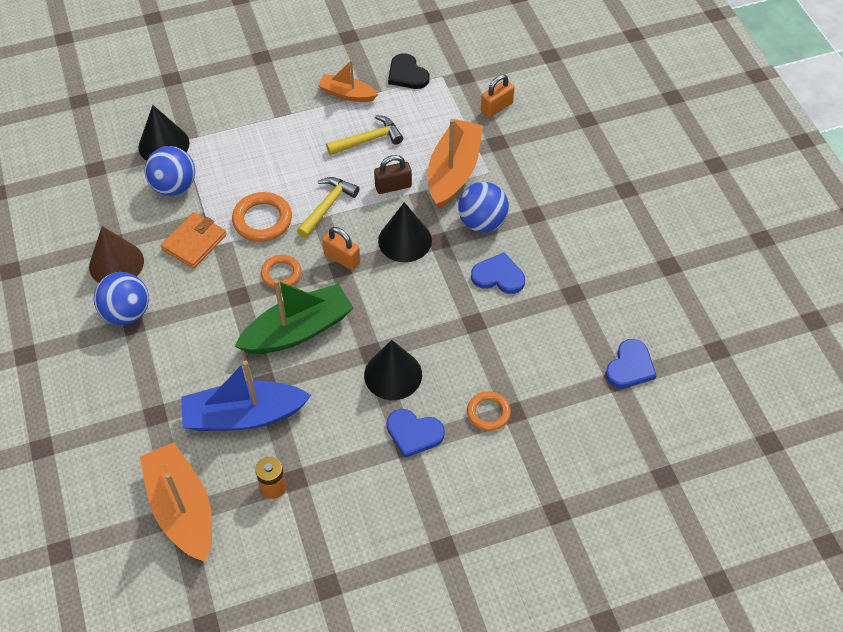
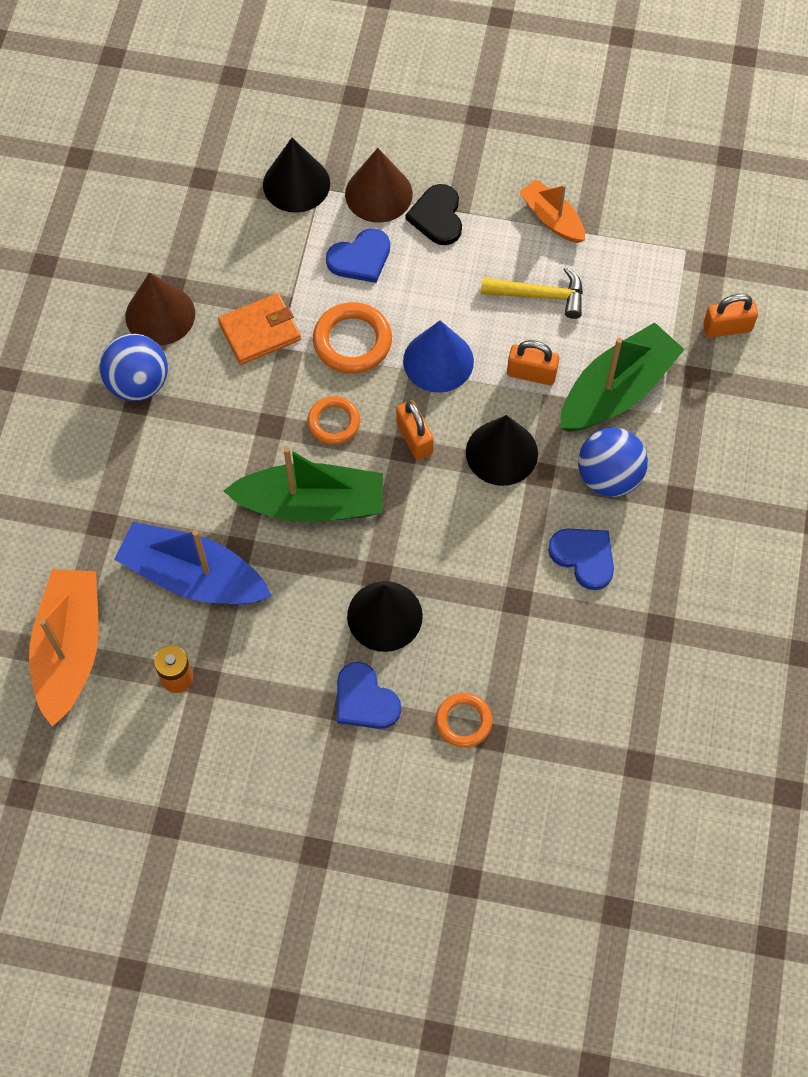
camera: 30 degrees right, 10 degrees up
blue ball [145,146,195,196] -> none
yellow hammer [297,177,360,238] -> blue cone [403,320,474,393]
brown padlock [374,155,412,194] -> orange padlock [507,340,559,385]
black heart [388,53,429,89] -> black heart moved to [405,184,462,245]
orange boat [428,119,483,209] -> green boat [560,322,685,432]
blue heart [605,339,657,388] -> blue heart moved to [326,228,390,283]
none -> brown cone [345,148,413,223]

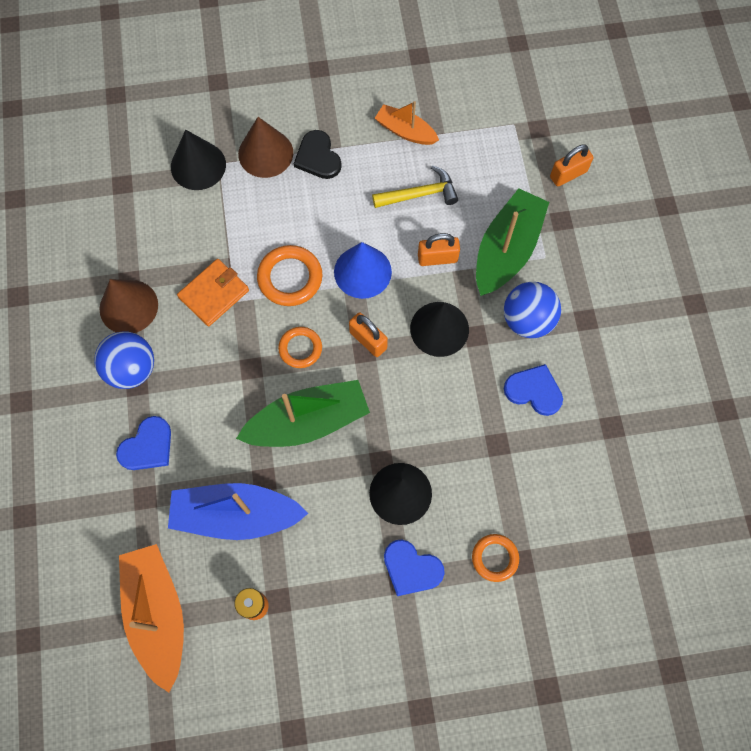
camera: 20 degrees left, 5 degrees up
blue heart [326,228,390,283] -> blue heart moved to [116,416,171,470]

